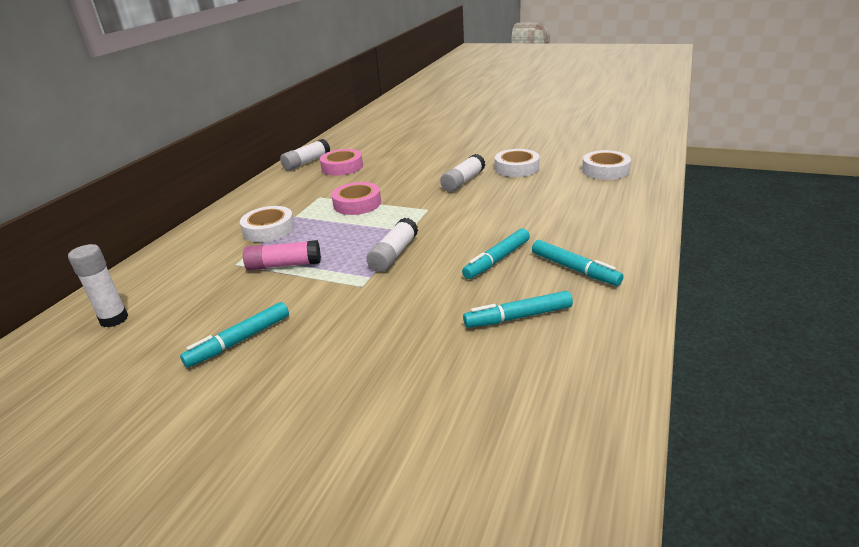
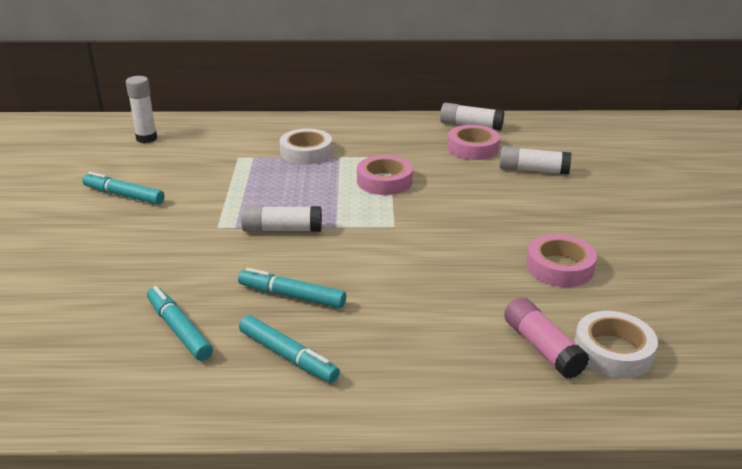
camera: 65 degrees right, 0 degrees up
pink glue stick [243,240,321,271] -> pink glue stick moved to [504,297,589,379]
white glue stick [440,154,485,192] -> white glue stick moved to [499,146,571,175]
white tape [495,149,540,177] -> pink tape [526,234,597,287]
turquoise marker [532,240,623,286] -> turquoise marker turned 75 degrees counterclockwise [239,315,340,383]

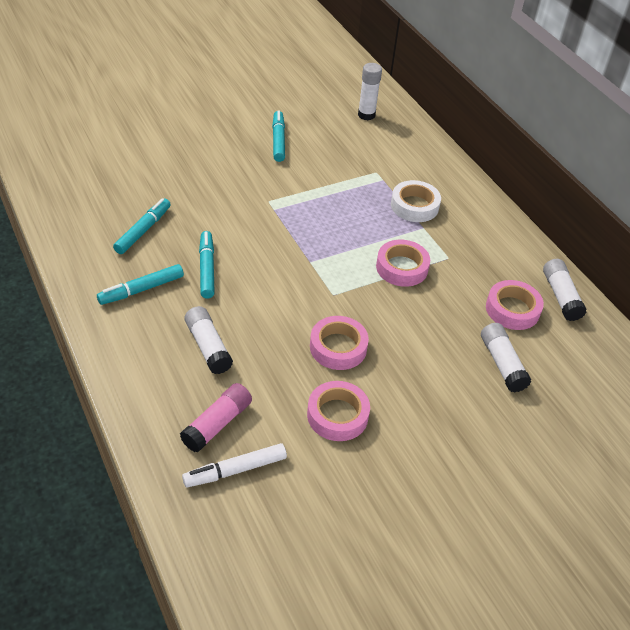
camera: 60 degrees right, 15 degrees up
turquoise marker [239,315,340,383] -> turquoise marker turned 45 degrees clockwise [97,264,184,305]
white glue stick [241,206,322,232] -> white glue stick moved to [185,306,233,374]
white tape [574,311,658,378] -> white marker [182,443,287,487]
none -> pink tape [310,316,369,370]

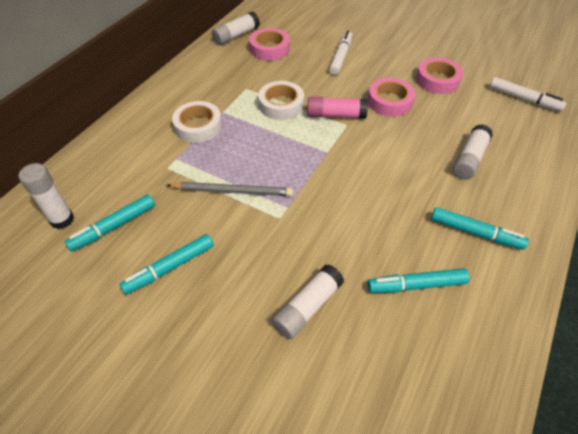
camera: 120 degrees left, 5 degrees up
pink glue stick [180,383,252,453] -> pink glue stick moved to [307,96,368,119]
turquoise marker [199,231,215,299] -> turquoise marker moved to [65,195,155,252]
pink tape [376,240,430,287] -> white tape [258,81,304,120]
white glue stick [481,323,531,393] -> white glue stick moved to [272,264,344,339]
none -> grey pencil [167,182,293,196]
none -> white marker [329,31,352,75]

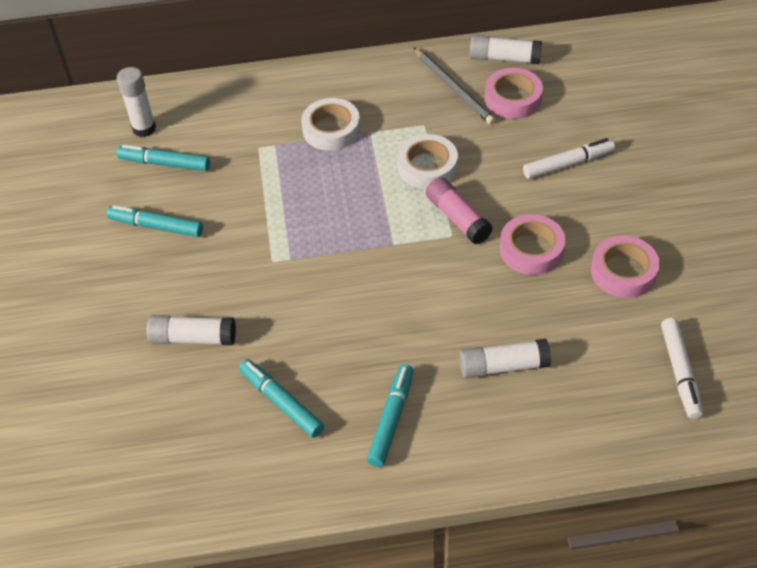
camera: 55 degrees right, 0 degrees up
grey pencil [167,182,293,196] -> grey pencil moved to [413,47,495,125]
turquoise marker [431,207,529,250] -> turquoise marker turned 150 degrees counterclockwise [367,364,414,467]

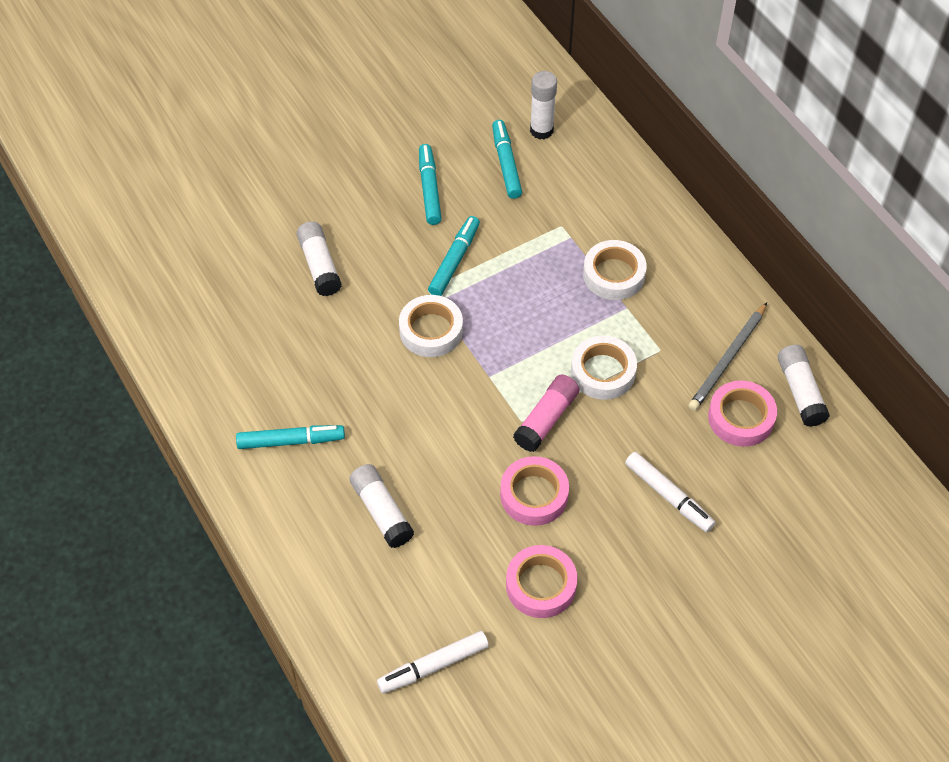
camera: 65 degrees right, 5 degrees up
turquoise marker [239,359,324,438] -> turquoise marker moved to [428,216,480,296]
none -> white tape [399,295,463,357]

